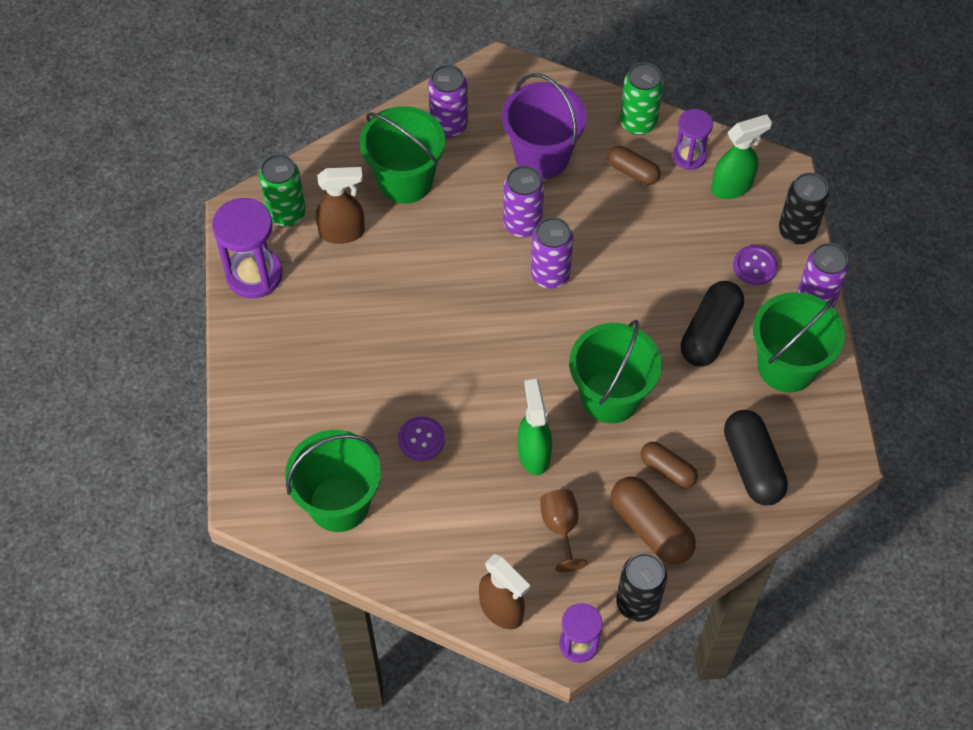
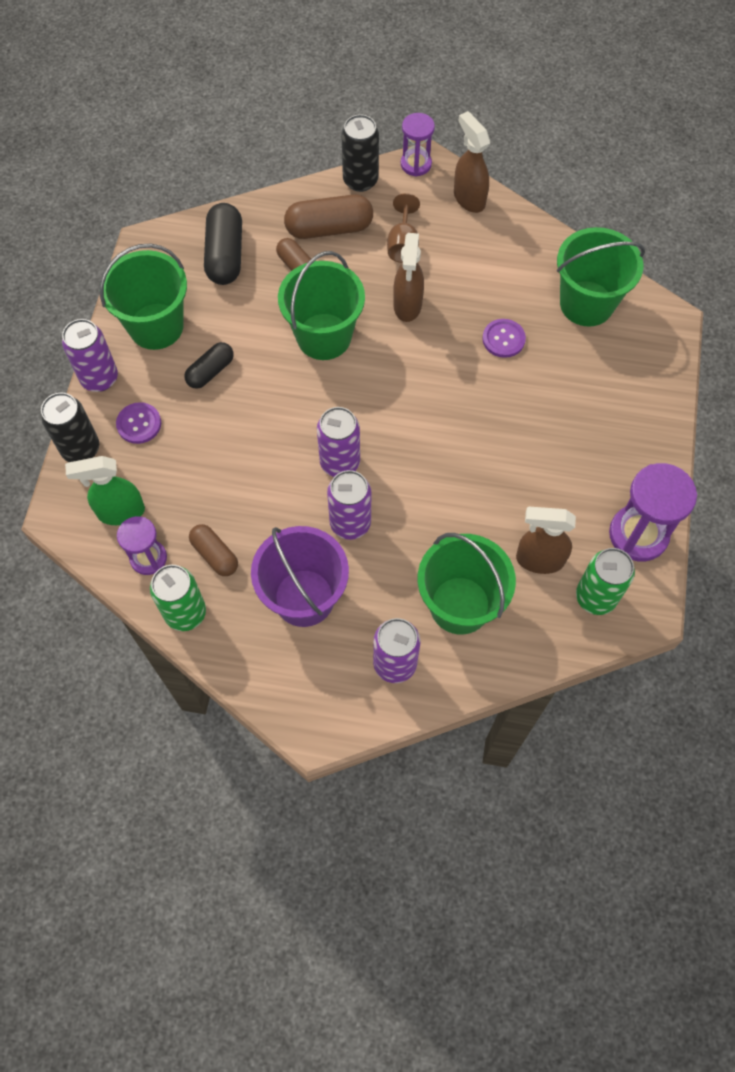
camera: 165 degrees left, 5 degrees up
green spray bottle [518,379,552,475] -> brown spray bottle [393,233,424,322]
brown capsule [611,477,696,564] -> brown capsule turned 75 degrees counterclockwise [284,194,373,239]
black capsule [681,281,744,367] -> black capsule [184,342,234,389], size x0.62

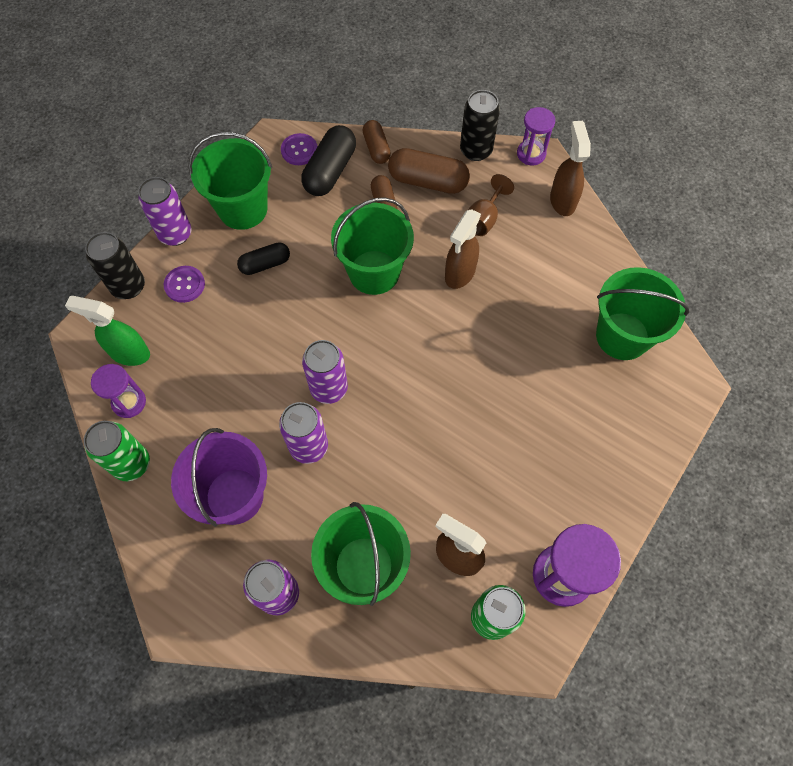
camera: 25 degrees right, 0 degrees up
brown capsule [189,524,238,576] -> brown capsule moved to [362,120,391,164]
purple button [482,319,526,358] -> purple button moved to [281,133,318,165]

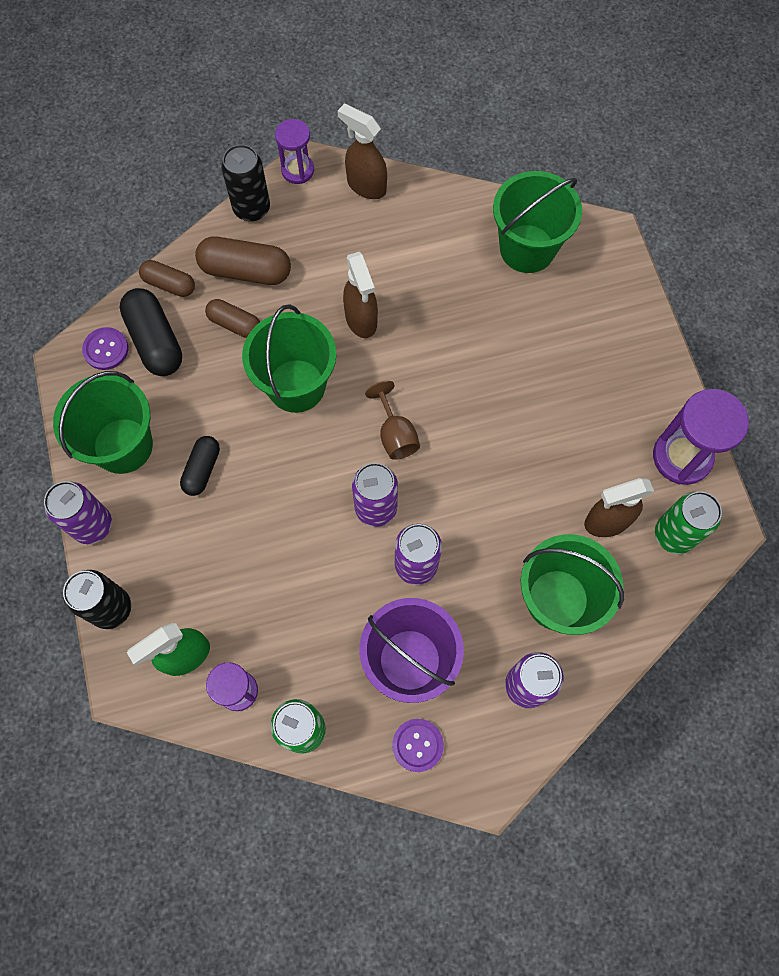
camera: 50 degrees left, 5 degrees up
purple button [164,266,205,303] -> purple button moved to [392,719,444,772]
brown capsule [388,148,470,194] -> brown capsule turned 45 degrees clockwise [195,236,291,285]
brown goblet [468,174,514,236] -> brown goblet moved to [365,381,420,460]

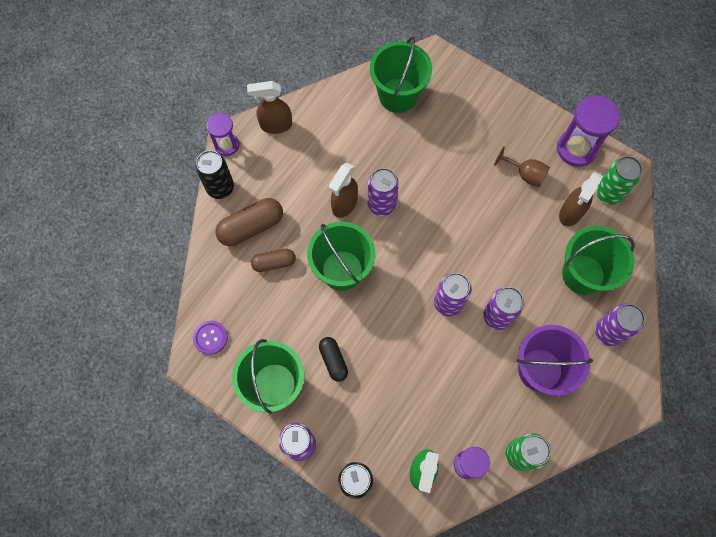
camera: 40 degrees left, 0 degrees up
black capsule [119,288,182,376] -> none
brown capsule [139,260,195,297] -> none
brown spray bottle [343,252,378,338] -> brown spray bottle turned 90 degrees clockwise [329,163,358,218]
brown goblet [365,381,420,460] -> brown goblet moved to [494,146,550,187]
purple button [392,719,444,772] -> none
none -> purple can [367,168,399,216]

